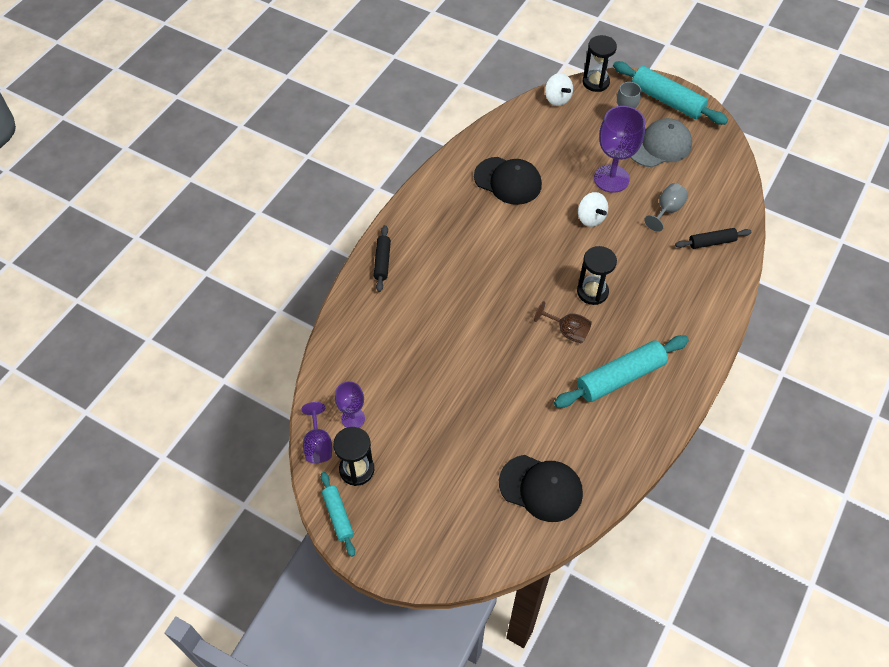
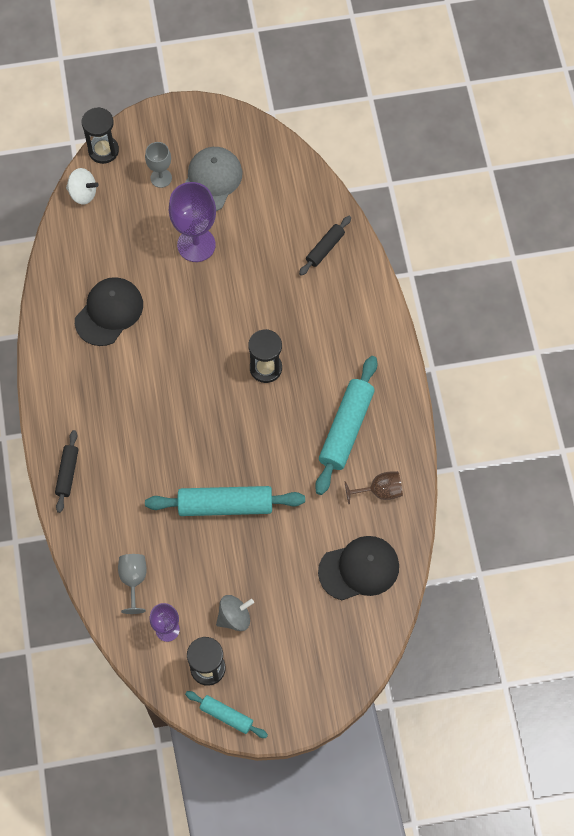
camera: 40 degrees left, 10 degrees up
purple goblet [301,402,332,463] -> none
black rolling pin [374,225,391,292] -> black rolling pin turned 45 degrees clockwise [55,430,78,513]
black cap [474,157,542,205] -> black cap turned 45 degrees counterclockwise [75,277,143,346]
brown goblet [534,301,592,343] -> brown goblet moved to [345,471,403,504]
white spinning top [578,192,608,227] -> none
turquoise rolling pin [613,61,728,125] -> turquoise rolling pin moved to [145,486,305,516]
grey goblet [644,183,688,232] -> grey goblet moved to [118,554,147,614]
none -> grey spinning top [216,595,254,631]

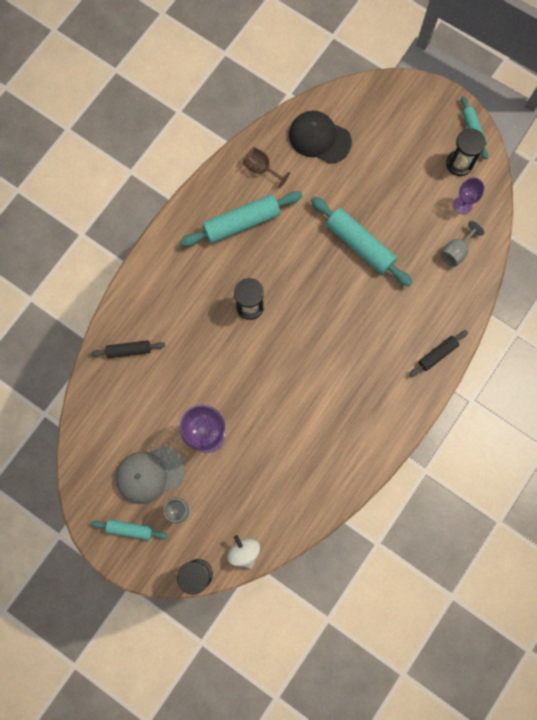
camera: 135 degrees left, 10 degrees up
black cap [75,277,143,346] -> none
grey spinning top [216,595,254,631] -> none
none -> turquoise rolling pin [91,519,168,540]

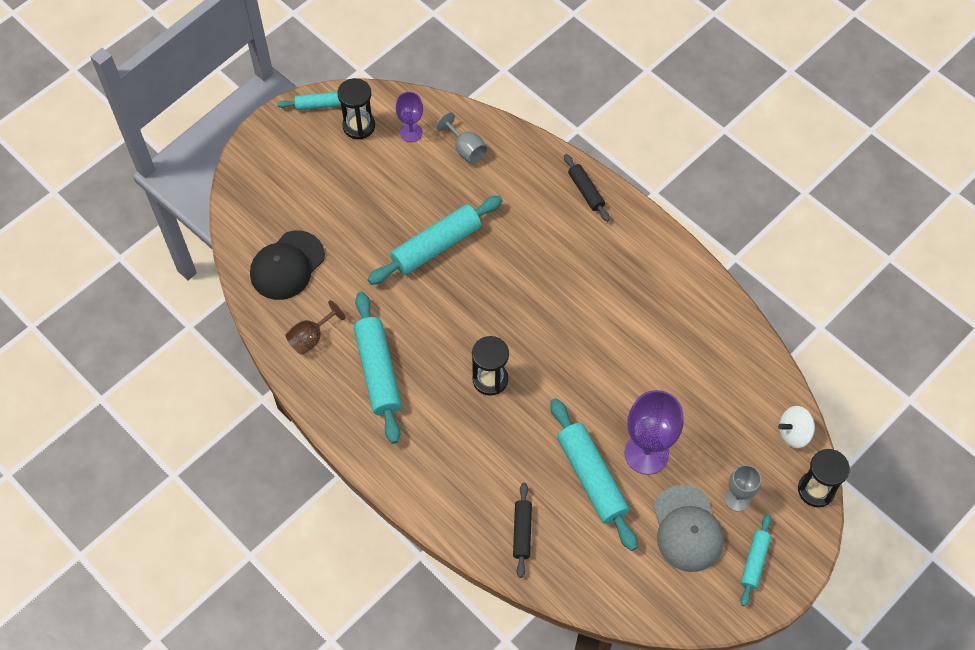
camera: 80 degrees left, 15 degrees down
none -> turquoise rolling pin [550,398,638,551]

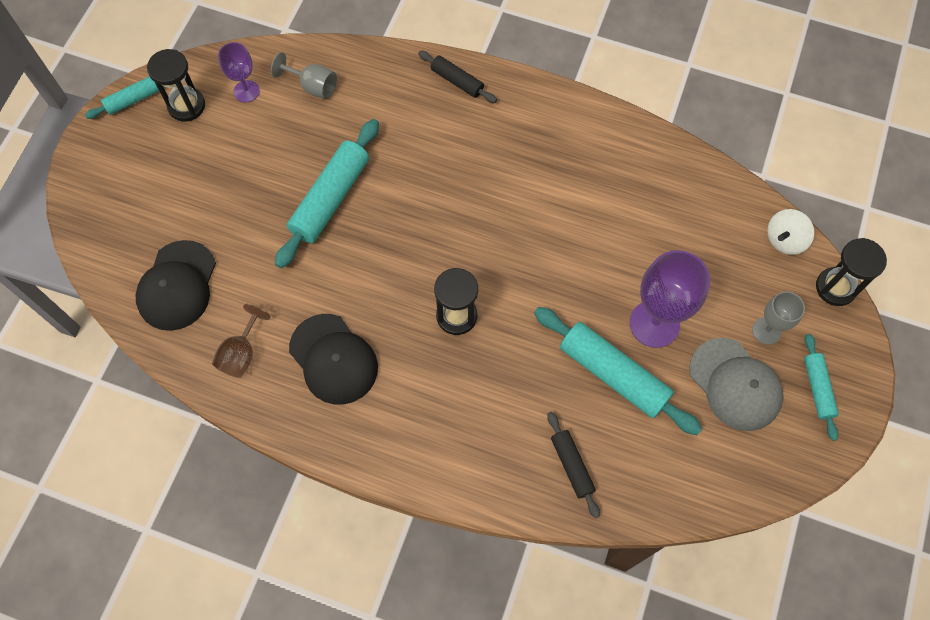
camera: 25 degrees left, 5 degrees up
turquoise rolling pin [354,292,402,444] -> black cap [289,314,378,405]

